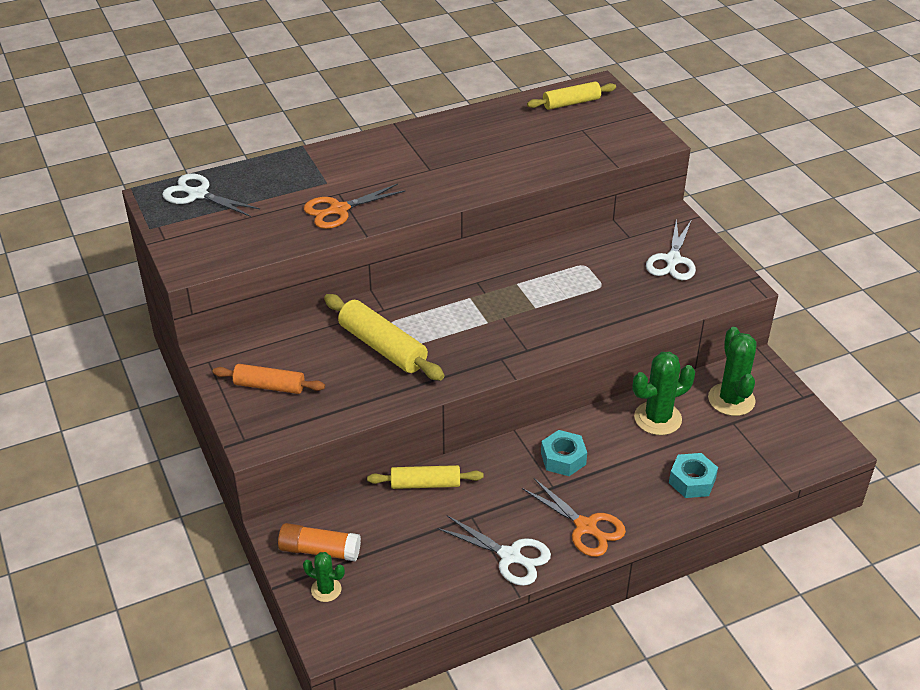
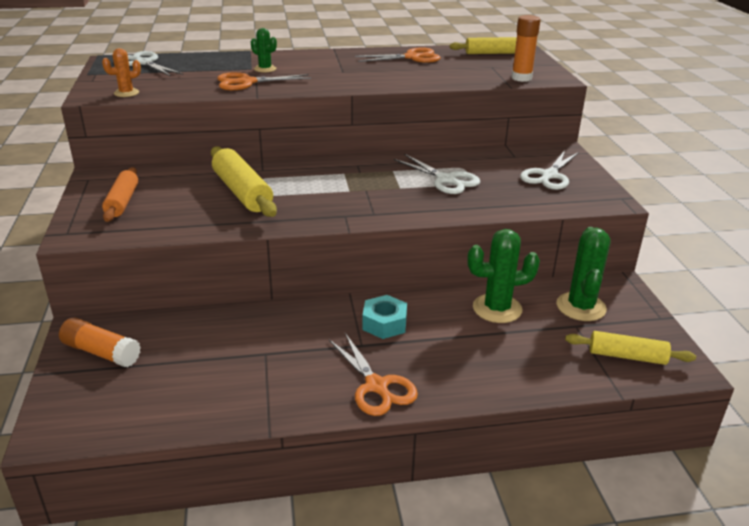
camera: 15 degrees right, 10 degrees down
orange rolling pin [213,364,325,394] -> orange rolling pin turned 60 degrees clockwise [102,167,138,222]
green cactus [303,552,345,602] -> green cactus moved to [251,28,277,73]
yellow rolling pin [367,465,484,489] -> yellow rolling pin moved to [565,331,696,365]
white scissors [437,515,551,586] -> white scissors moved to [394,154,480,194]
turquoise nut [669,453,718,498] -> none
none -> orange cactus [102,48,141,97]
none -> orange scissors [355,47,441,63]
none -> orange glue stick [511,15,540,82]

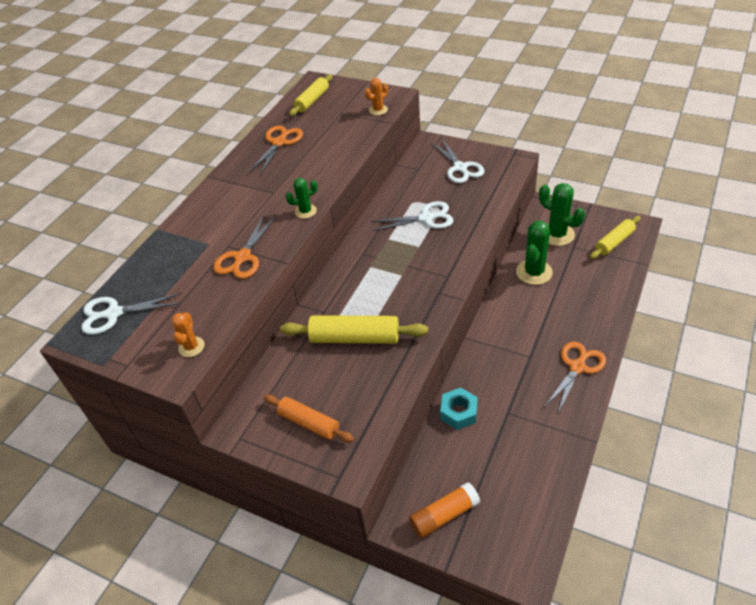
camera: 50 degrees left, 15 degrees up
green cactus [251,28,277,73] -> green cactus moved to [286,178,318,219]
orange scissors [329,333,418,416] -> orange scissors turned 60 degrees counterclockwise [544,341,606,413]
turquoise nut [362,295,407,339] -> turquoise nut moved to [440,388,478,430]
orange glue stick [511,15,540,82] -> orange cactus [365,78,388,115]

